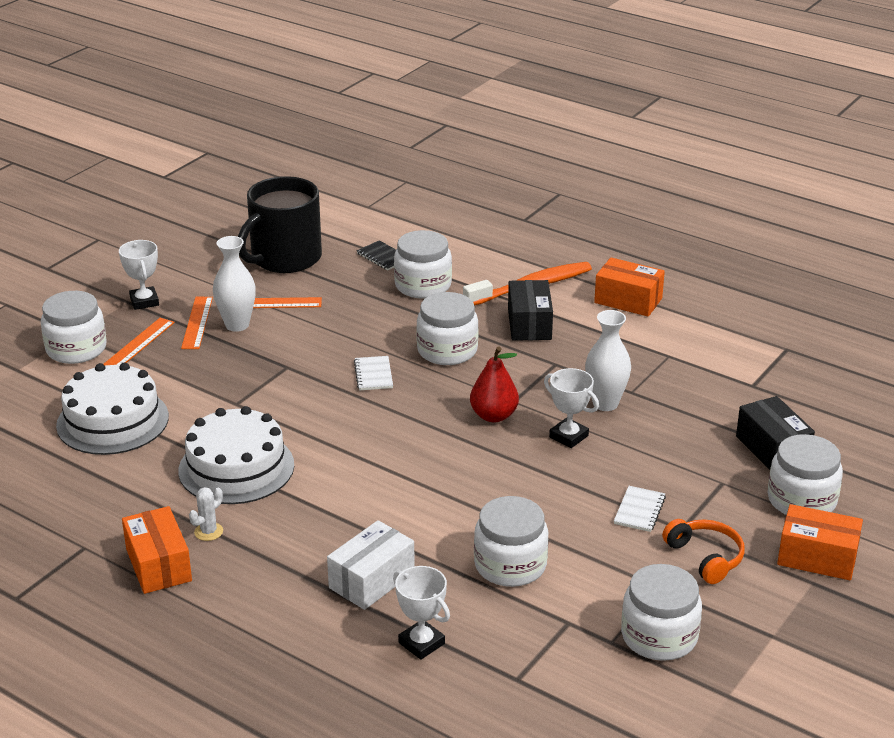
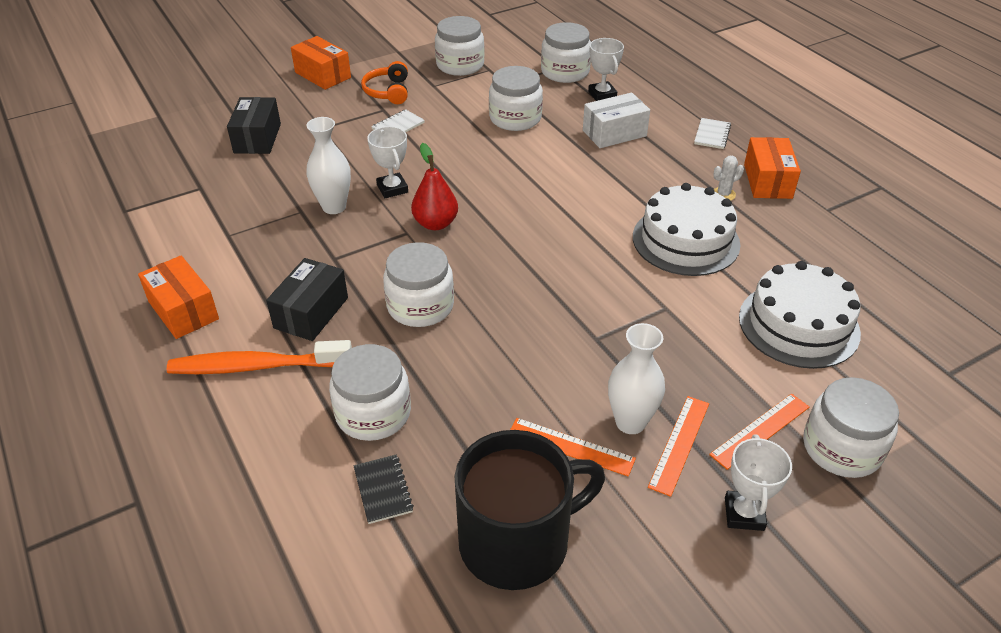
camera: 155 degrees left, 10 degrees up
white notebook [354,356,393,390] -> white notebook moved to [694,118,731,149]
white jar [768,434,843,515] -> white jar moved to [541,22,591,83]

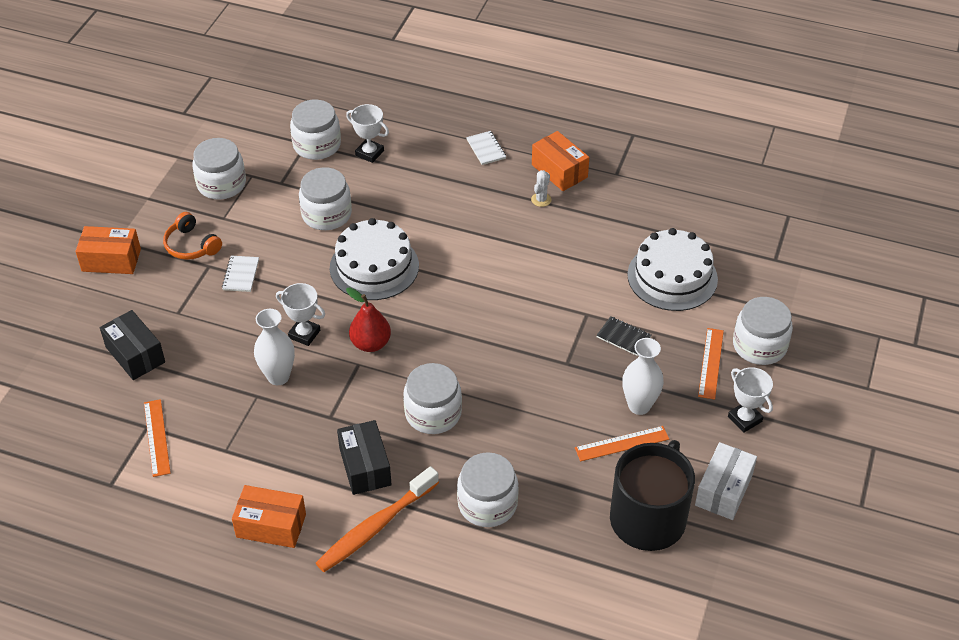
camera: 40 degrees left, 5 degrees up
black notebook [354,455,414,524] -> black notebook moved to [596,316,651,356]
white box [583,93,650,148] -> white box moved to [695,442,757,520]
white cake [633,183,740,276] -> white cake moved to [330,218,419,300]
orange ruler [648,396,709,497] -> orange ruler moved to [144,399,171,477]

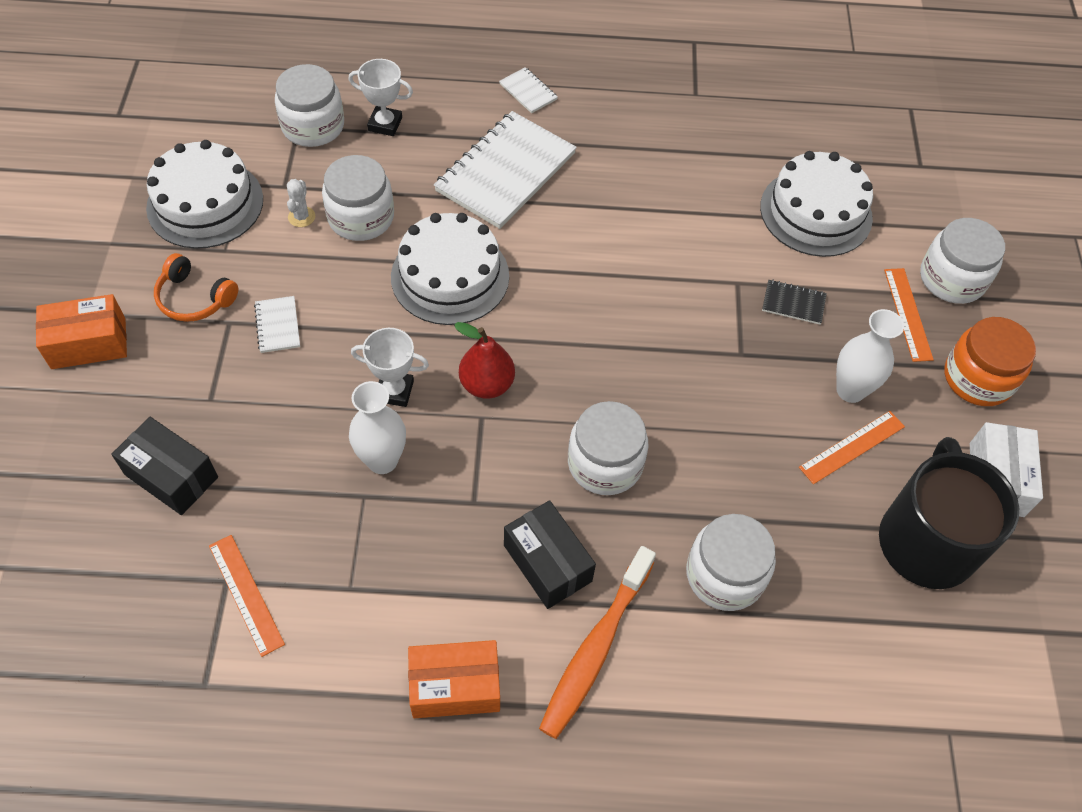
camera: 20 degrees left, 10 degrees up
white jar [192,138,246,200] -> white cake [146,140,263,249]
white cactus [531,170,552,207] -> white cactus moved to [287,179,315,227]
orange box [532,131,589,191] -> none
white trophy [728,367,773,433] -> orange jar [944,317,1036,406]
none -> white notebook [434,111,577,229]

